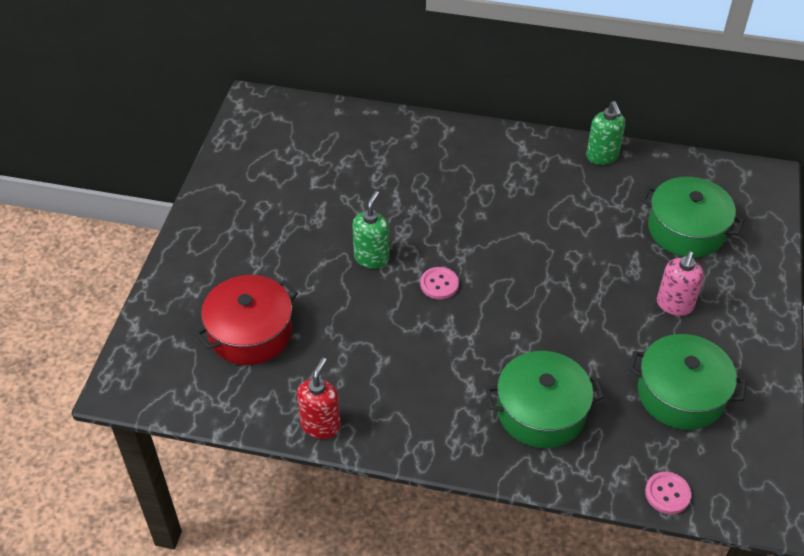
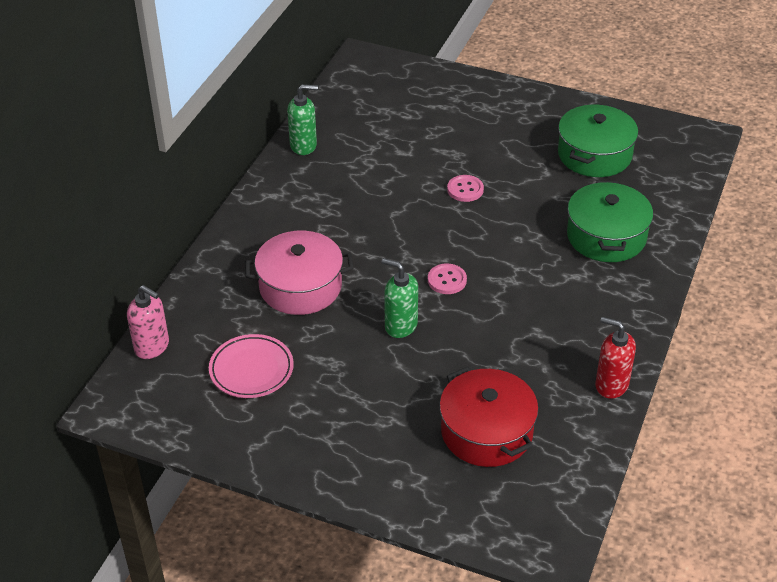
camera: 80 degrees left, 5 degrees down
green pot [641,177,745,258] -> none
pink button [645,472,691,514] -> pink button moved to [447,175,484,202]
pink soap dispenser [657,252,704,316] -> pink soap dispenser moved to [127,285,169,359]
none -> pink plate [209,334,294,398]
none -> pink pot [245,231,353,315]

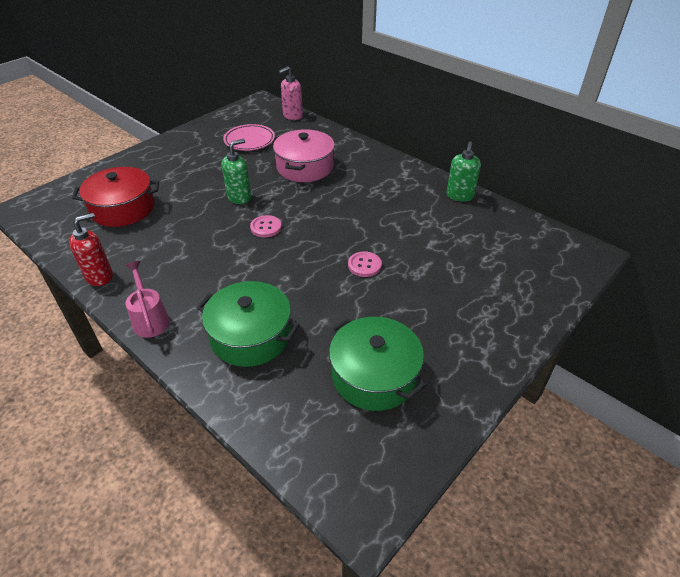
camera: 110 degrees right, 0 degrees up
none -> pink watering can [125,261,170,338]

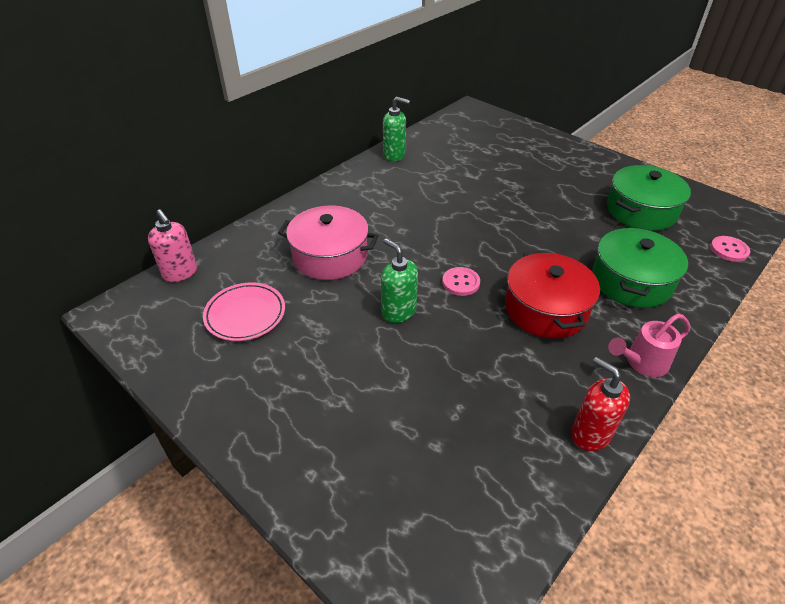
camera: 90 degrees left, 0 degrees up
red pot [72,167,159,227] -> red pot moved to [505,251,600,339]
pink button [348,251,382,277] -> pink button moved to [710,236,750,262]

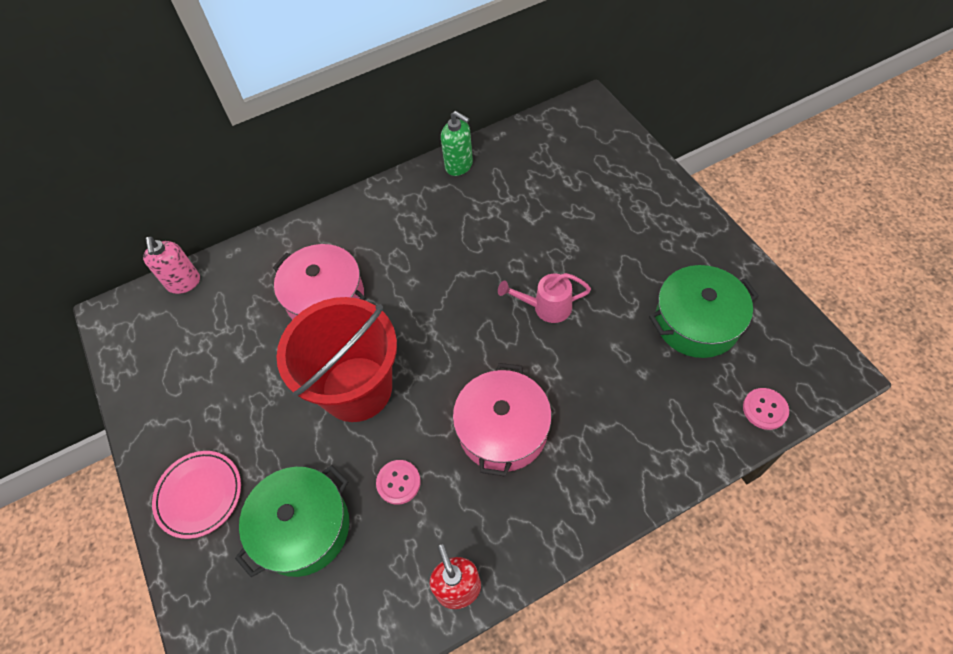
camera: 25 degrees right, 15 degrees up
pink plate [203,282,285,341] -> pink plate moved to [152,451,241,539]
green soap dispenser [381,238,418,323] -> red bucket [276,297,397,422]
pink button [442,267,480,296] -> pink button moved to [376,460,421,505]
red pot [505,251,600,339] -> pink pot [453,363,552,476]
green pot [592,227,688,308] -> green pot moved to [235,465,349,577]
pink watering can [608,314,690,377] -> pink watering can moved to [498,273,591,323]

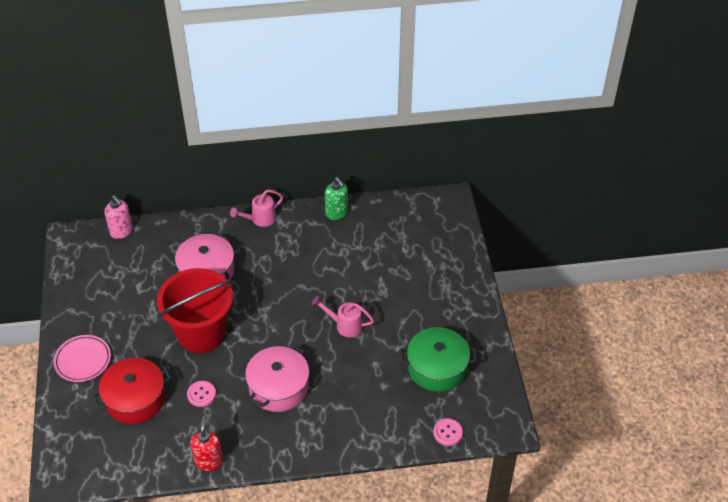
camera: 15 degrees right, 10 degrees down
pink soap dispenser [143,237,200,294] -> pink soap dispenser turned 45 degrees counterclockwise [104,195,133,239]
green pot [235,465,349,577] -> red pot [92,358,172,424]
none -> pink watering can [230,190,283,227]

